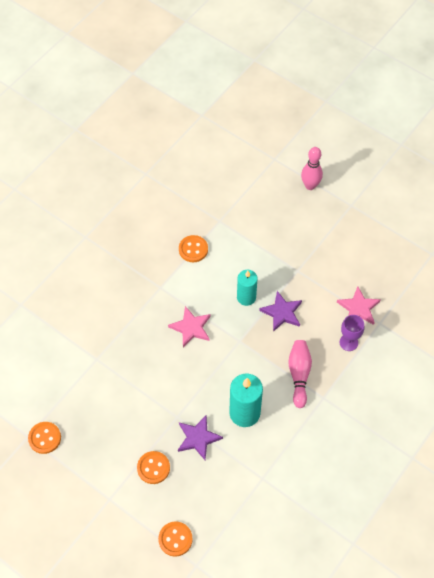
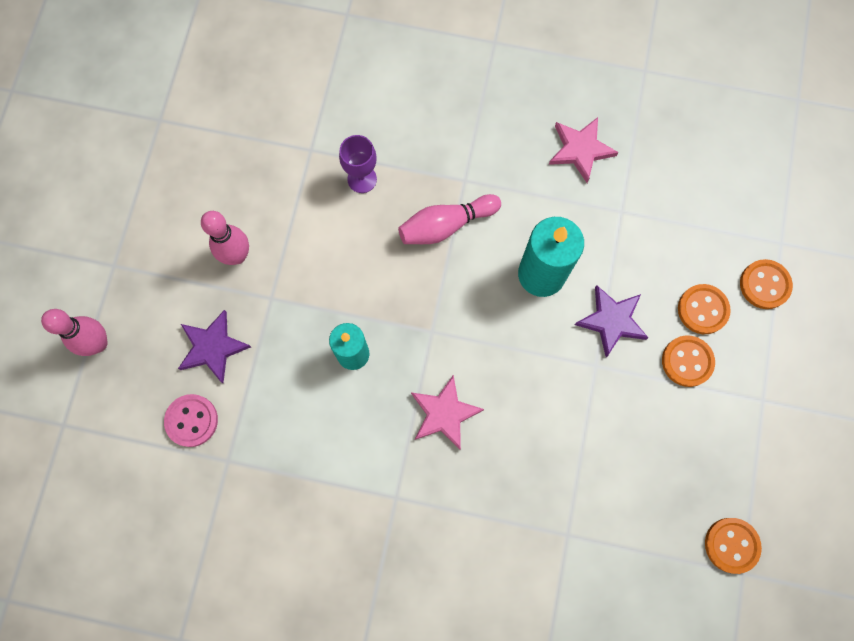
camera: 115 degrees left, 15 degrees up
orange button [179,235,208,262] -> orange button moved to [678,284,731,334]
purple star [259,291,302,332] -> purple star moved to [178,310,251,383]
pink star [337,286,381,325] -> pink star moved to [549,117,619,183]
none -> pink button [164,394,218,447]
none -> pink bowling pin [201,211,249,265]

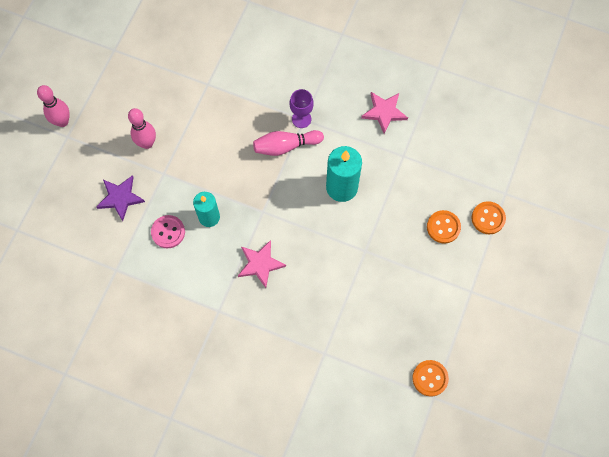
camera: 10 degrees right, 5 degrees down
pink bowling pin [41,309,108,356] -> pink bowling pin moved to [37,85,70,127]
pink button [164,394,218,447] -> pink button moved to [151,215,185,248]
purple goblet [339,135,377,193] -> purple goblet moved to [290,89,314,128]
purple star [574,285,648,357] -> none
orange button [662,335,715,387] -> none

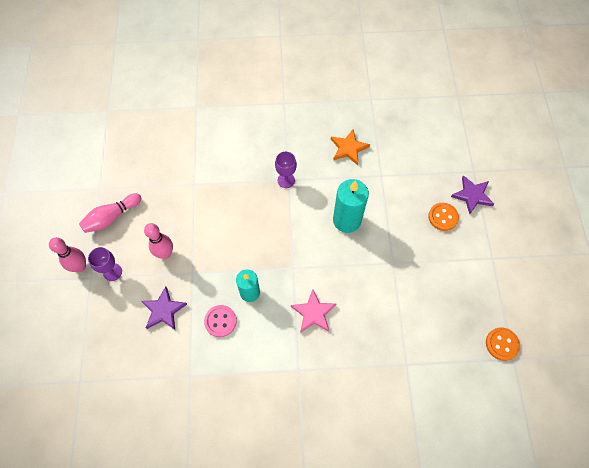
camera: 25 degrees left, 5 degrees down
pink bowling pin [253,130,324,156] -> pink bowling pin moved to [79,193,141,233]
pink star [361,92,408,134] -> orange star [331,129,370,165]
orange button [472,201,506,234] -> purple star [451,175,494,214]
none -> purple goblet [88,247,122,281]

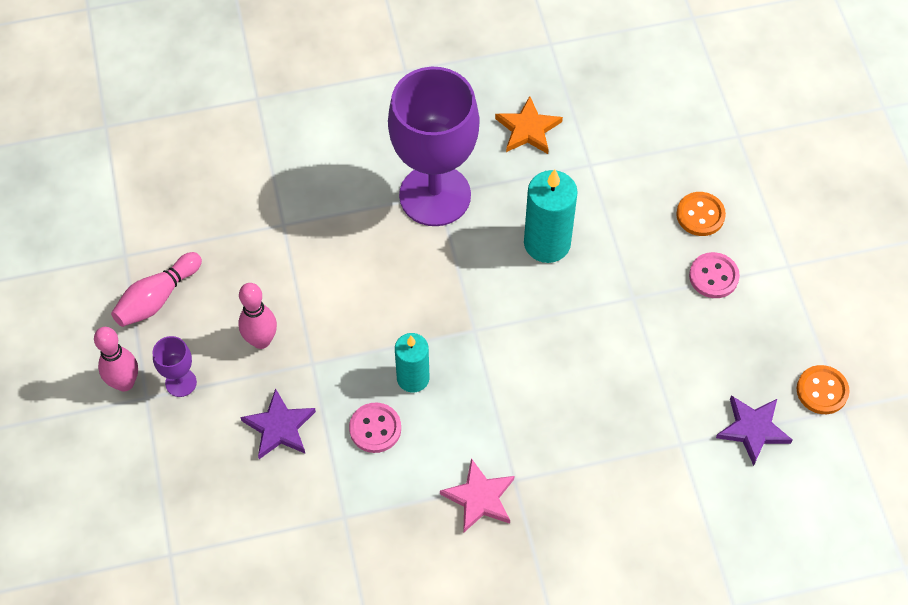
camera: 10 degrees left, 5 degrees down
purple goblet [275,152,297,188] -> purple goblet [388,67,479,226], size x2.46
pink star [291,289,336,333] -> pink star moved to [440,458,514,533]
purple star [451,175,494,214] -> purple star moved to [716,395,793,466]
none -> pink button [689,252,740,298]

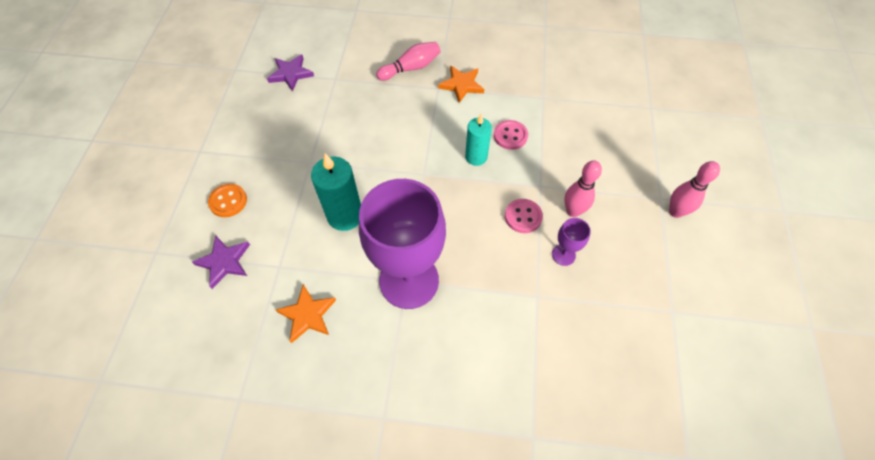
camera: 160 degrees left, 0 degrees up
pink bowling pin [111,252,202,327] -> pink bowling pin moved to [376,42,441,81]
purple goblet [153,336,197,397] -> purple goblet moved to [552,218,591,266]
purple star [240,388,316,459] -> purple star moved to [192,236,250,289]
pink star [440,458,514,533] -> orange star [438,66,484,103]
pink button [689,252,740,298] -> pink button moved to [505,199,543,233]
orange button [797,365,850,414] -> none

